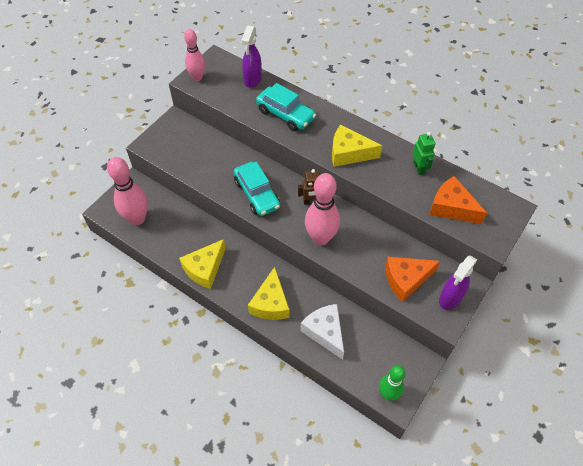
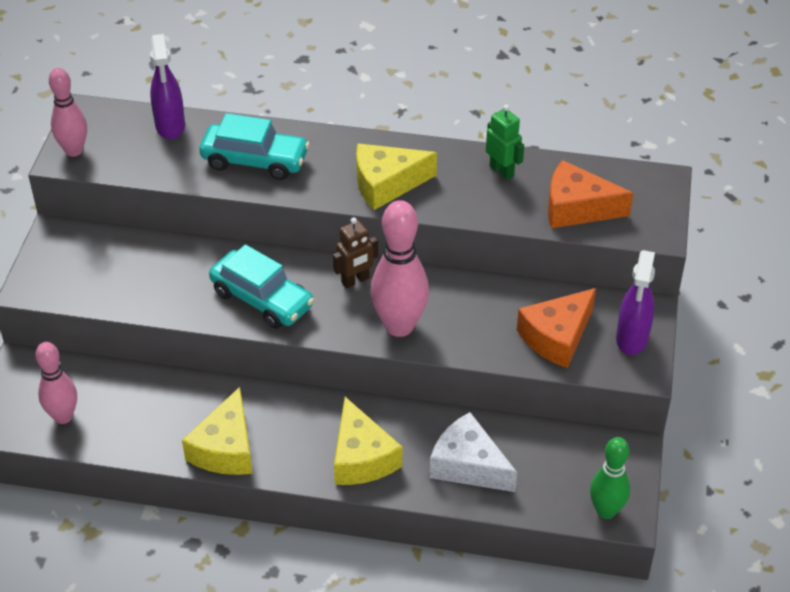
camera: 25 degrees left, 10 degrees down
pink bowling pin [107,157,148,225] -> pink bowling pin [36,342,77,424], size x0.65

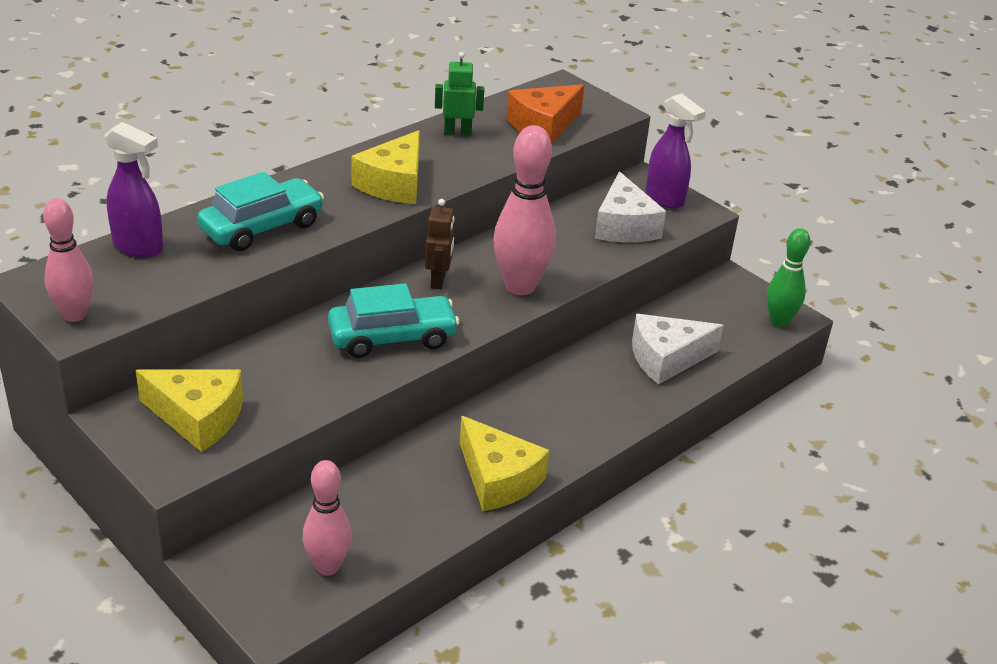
camera: 55 degrees left, 10 degrees down
yellow cheese [334,397,402,485] -> yellow cheese moved to [136,369,243,452]
orange cheese [517,288,596,368] -> white cheese [595,171,666,242]

